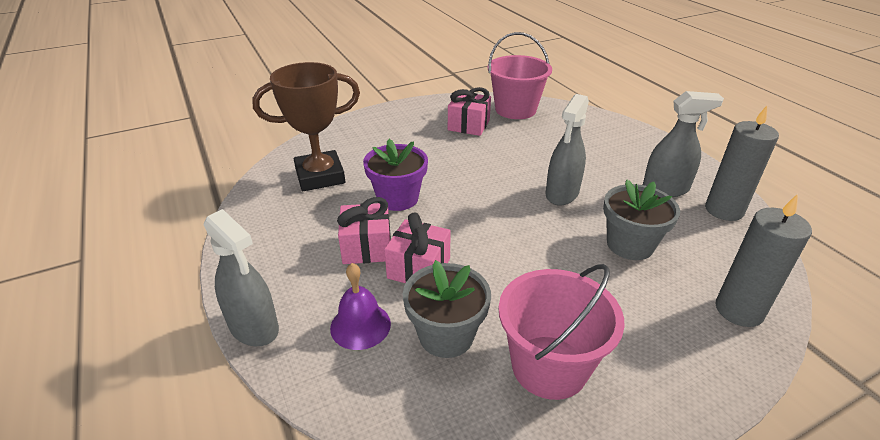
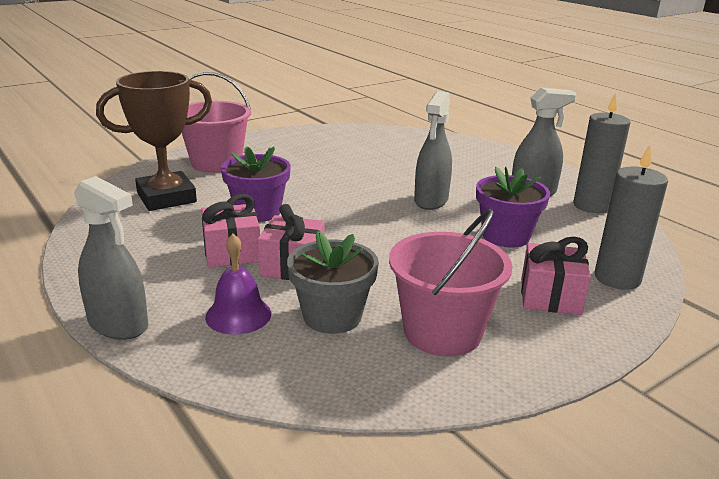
camera: 10 degrees left, 10 degrees down
pink gift [448,87,491,136] -> pink gift moved to [521,237,591,315]
pink bucket [488,32,552,119] -> pink bucket moved to [182,72,251,173]
grey flower pot [603,180,680,260] -> purple flower pot [476,166,550,248]

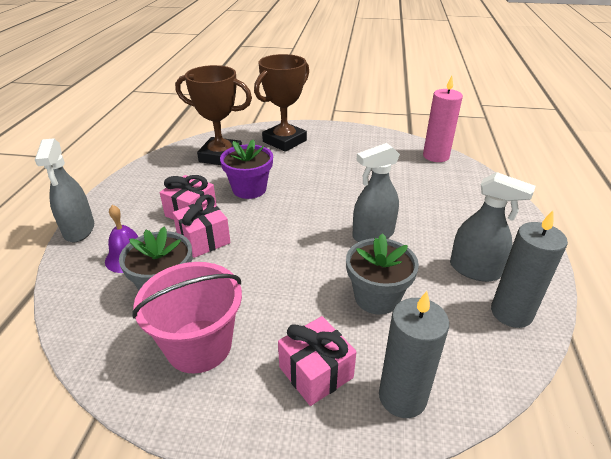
camera: 45 degrees right, 10 degrees up
pink bucket [182,72,251,173] -> brown trophy [254,54,309,152]
purple flower pot [476,166,550,248] -> grey flower pot [346,233,419,315]
none -> pink candle [423,76,463,162]

